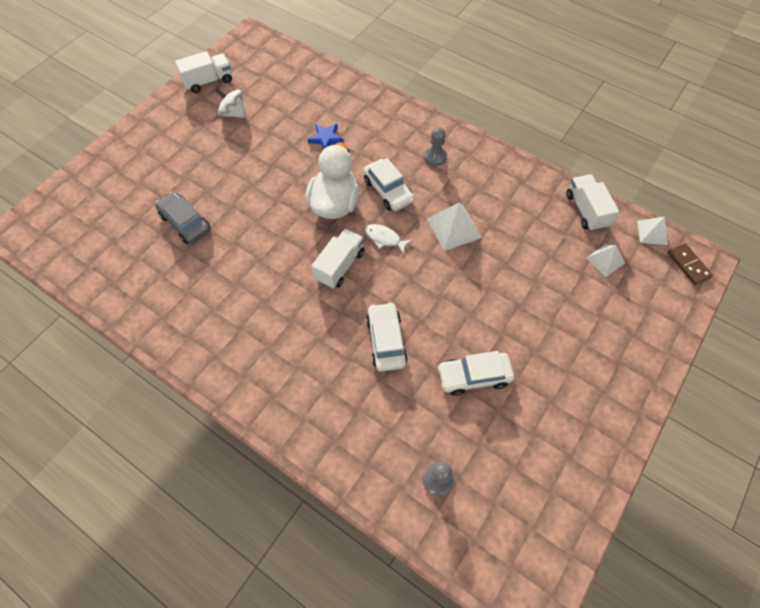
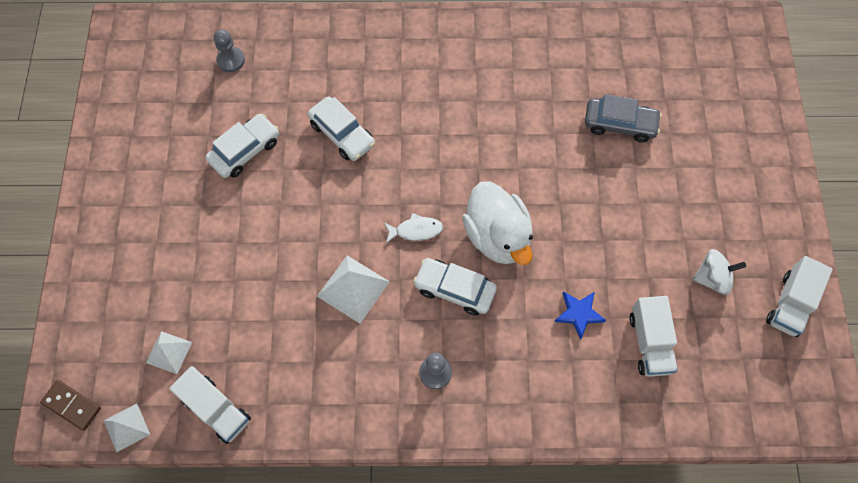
camera: 145 degrees right, 5 degrees up
white truck [311,229,365,289] -> white truck moved to [630,296,678,377]

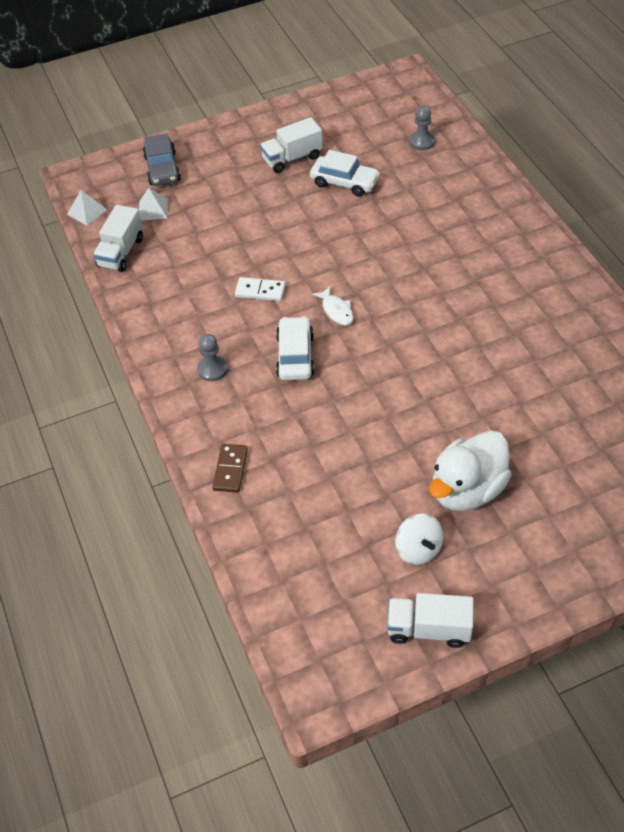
camera: 70 degrees right, 15 degrees down
brown domino [40,380,101,431] -> brown domino moved to [213,444,248,493]
white car [308,96,375,161] -> none
white pyramid [317,255,390,324] -> white domino [235,277,285,301]
white duck [462,182,533,265] -> white duck moved to [429,431,512,511]
blue star [555,292,606,340] -> none
grey car [585,94,662,142] -> grey car moved to [143,134,181,186]
white truck [630,296,678,377] -> white truck moved to [260,117,323,173]

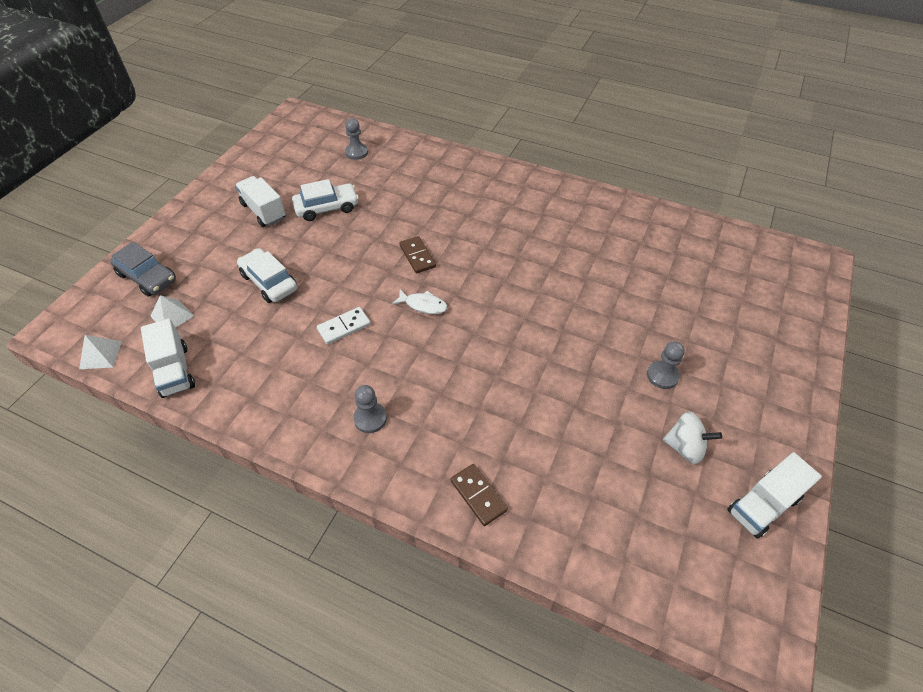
camera: 45 degrees left, 0 degrees up
white truck [260,117,323,173] -> white truck turned 120 degrees clockwise [235,176,286,227]
white car [276,316,315,380] -> white car moved to [237,248,297,303]
white duck [429,431,512,511] -> grey pawn [647,342,685,389]
none -> brown domino [399,236,436,273]

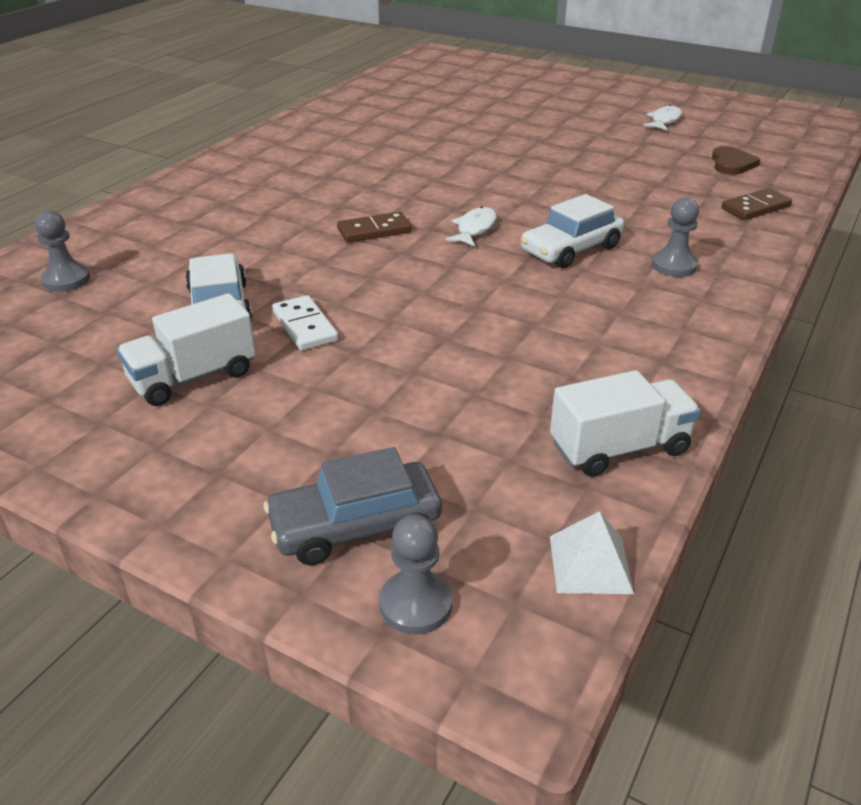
camera: 85 degrees left, 15 degrees down
grey car [110,242,176,297] -> grey car turned 150 degrees counterclockwise [264,447,442,565]
white pyramid [150,295,194,328] -> none
white car [237,248,297,303] -> white car moved to [521,194,624,268]
white domino [317,307,371,345] -> white domino moved to [272,295,339,351]
grey pawn [647,342,685,389] -> grey pawn moved to [379,514,452,634]
white spinning top [663,411,722,464] -> white fish [643,105,682,130]
white truck [727,452,822,539] -> none
none -> brown heart [712,146,760,175]

